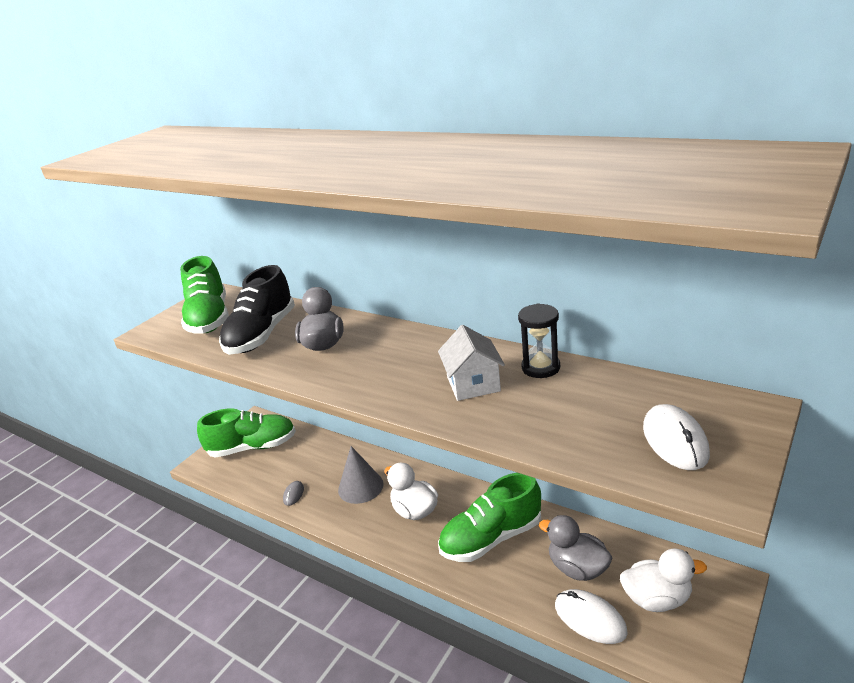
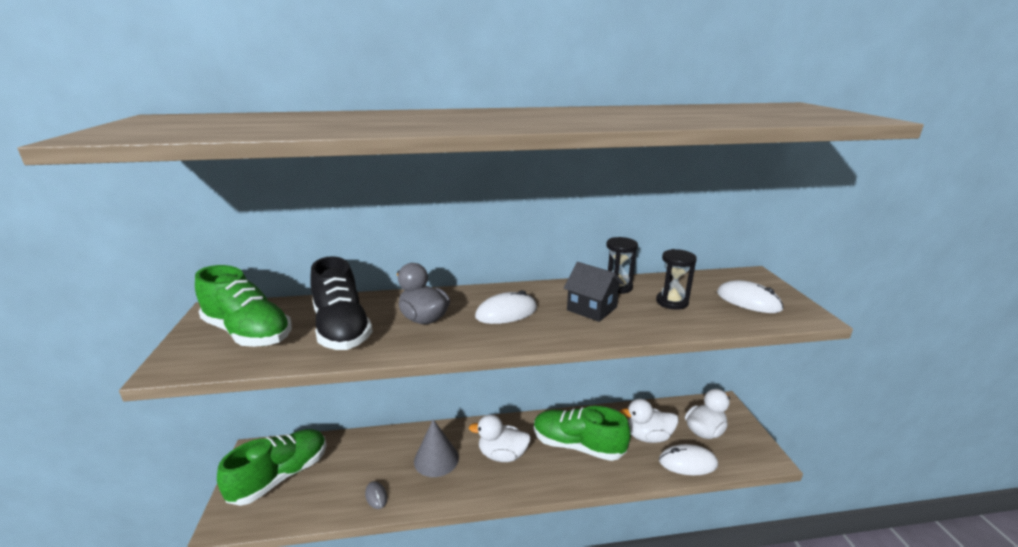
camera: 45 degrees left, 5 degrees down
white house [438,325,505,401] -> black house [564,262,624,322]
green shoe [438,473,541,562] -> green shoe turned 90 degrees clockwise [534,406,631,461]
grey duck [539,515,613,581] -> white duck [620,399,678,443]
none -> white mouse [475,290,537,324]
none -> black hourglass [656,249,697,310]

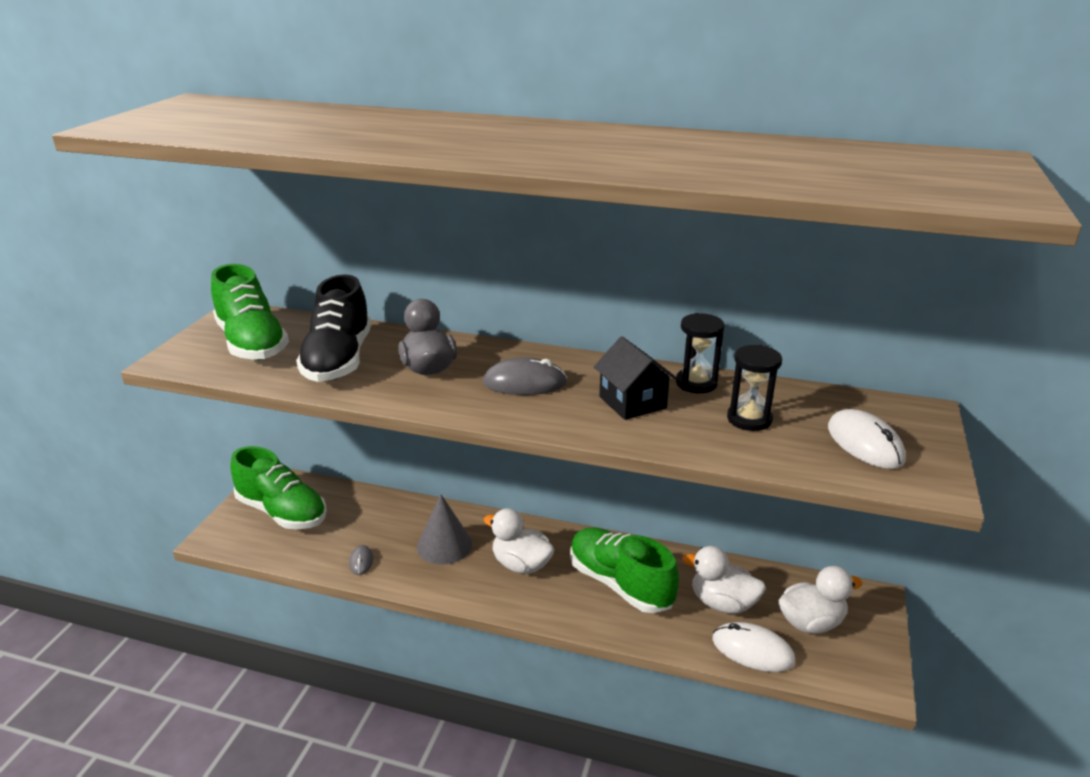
camera: 25 degrees right, 5 degrees up
green shoe [217,429,327,506] -> green shoe turned 60 degrees clockwise [230,446,327,529]
white mouse [475,290,537,324] -> grey mouse [483,357,567,395]

